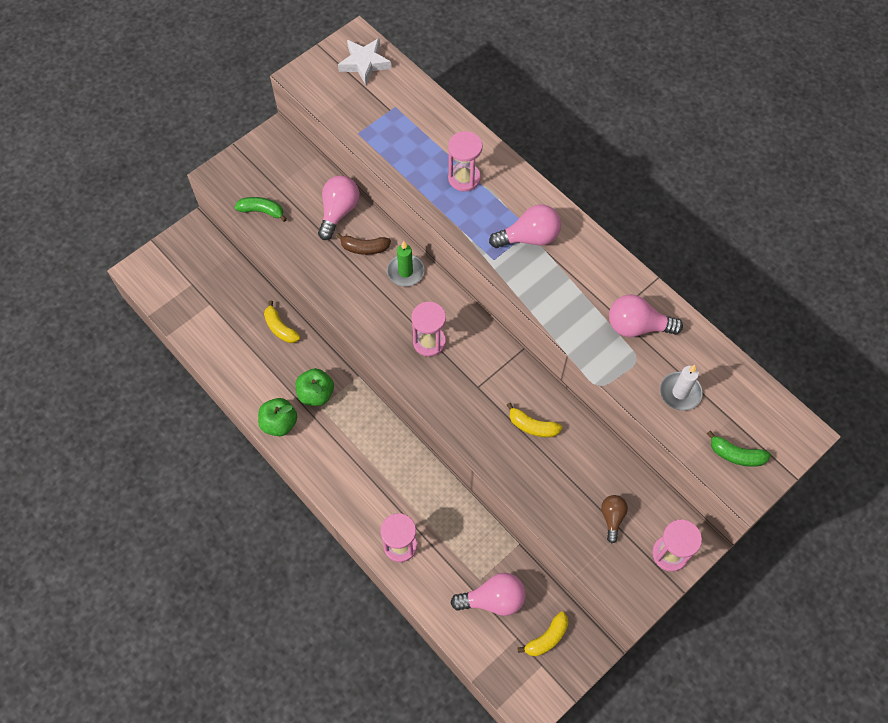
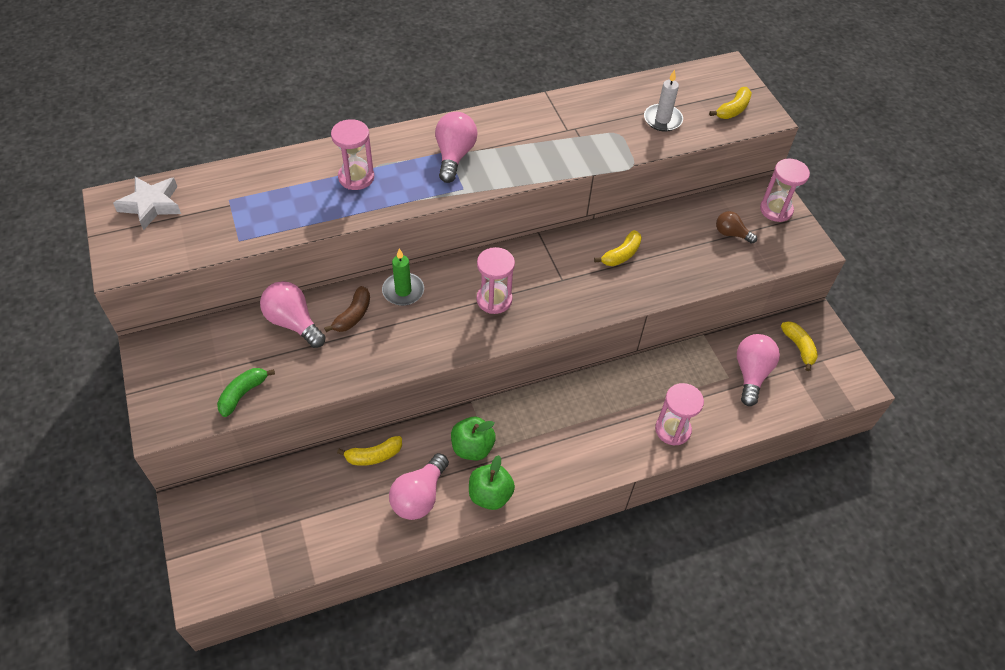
camera: 70 degrees left, 10 degrees down
pink light bulb [609,294,683,337] -> pink light bulb moved to [389,453,449,520]
green banana [707,430,771,467] -> yellow banana [709,87,752,119]

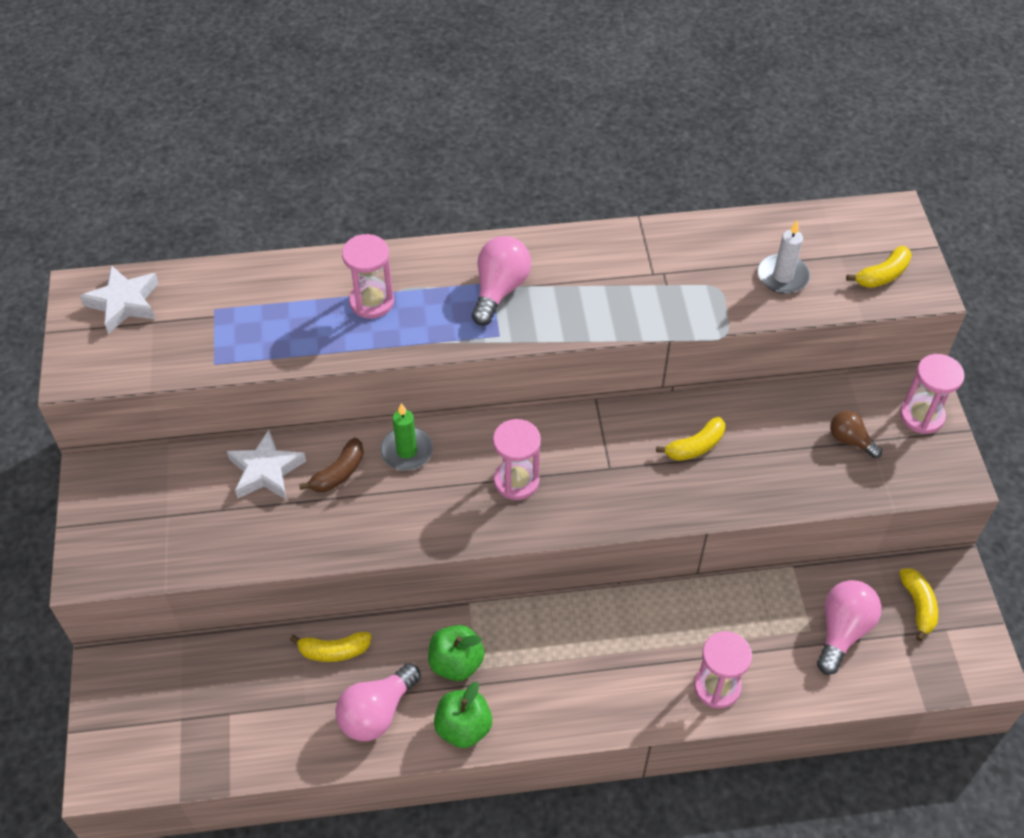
camera: 15 degrees right, 0 degrees up
green banana [217,368,275,417] -> none
pink light bulb [260,281,326,348] -> white star [227,429,306,499]

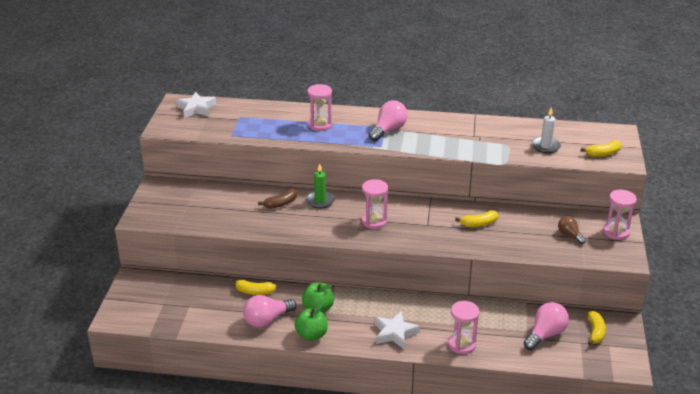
camera: 15 degrees right, 20 degrees down
white star [227,429,306,499] -> white star moved to [375,311,420,350]

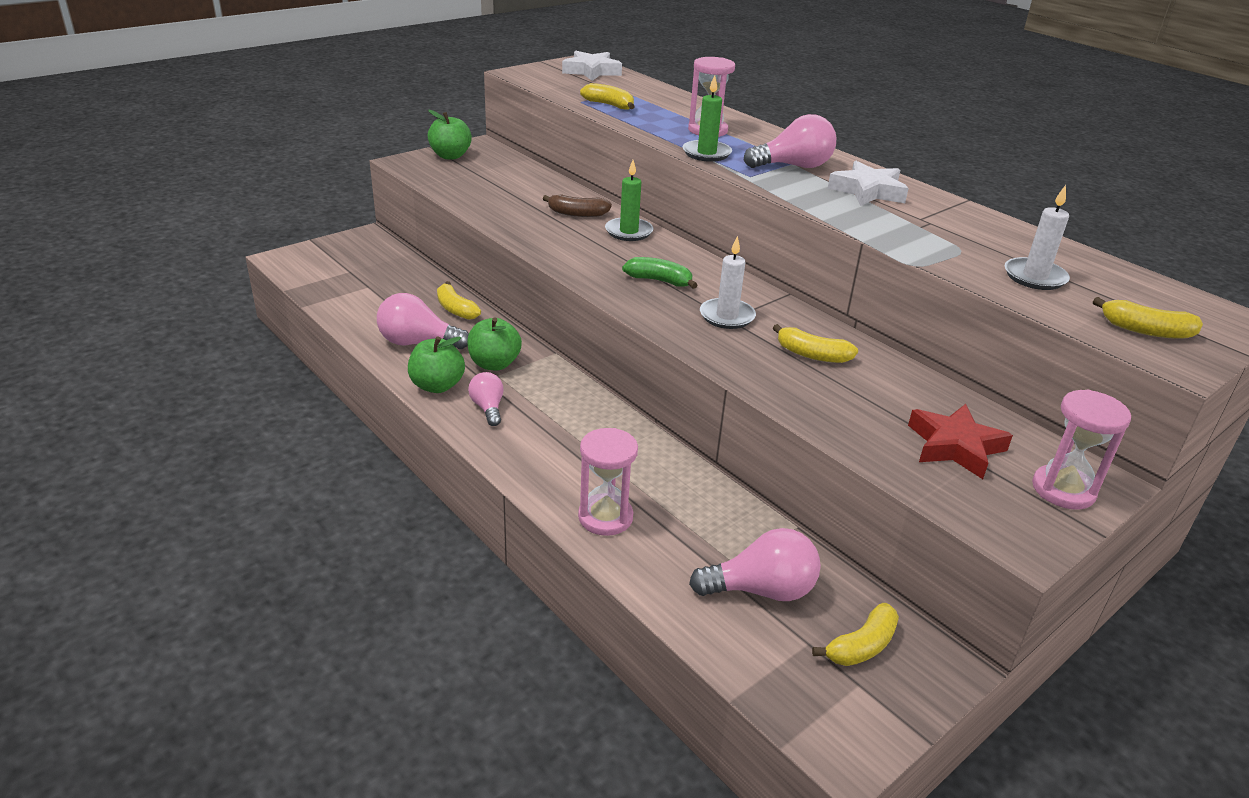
camera: 40 degrees right, 0 degrees up
pink hourglass [362,179,388,229] -> green banana [622,257,697,289]
white star [375,311,420,350] -> white star moved to [828,161,909,206]
brown light bulb [558,216,586,244] -> red star [908,404,1013,479]
none -> green apple [428,110,472,159]
none -> pink light bulb [468,372,503,426]
none -> yellow banana [580,83,635,110]
none -> green candle [683,75,732,162]
none -> white candle [700,236,756,329]

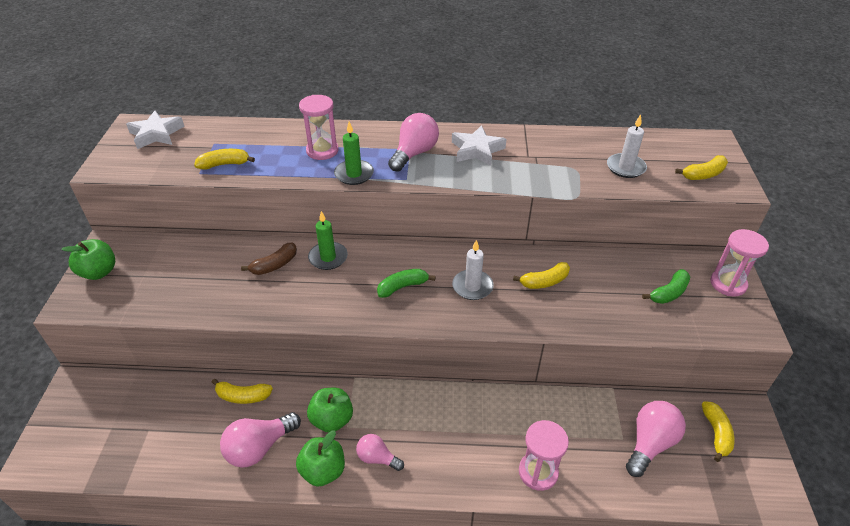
camera: 45 degrees left, 10 degrees up
red star [908,404,1013,479] -> green banana [642,269,690,304]

